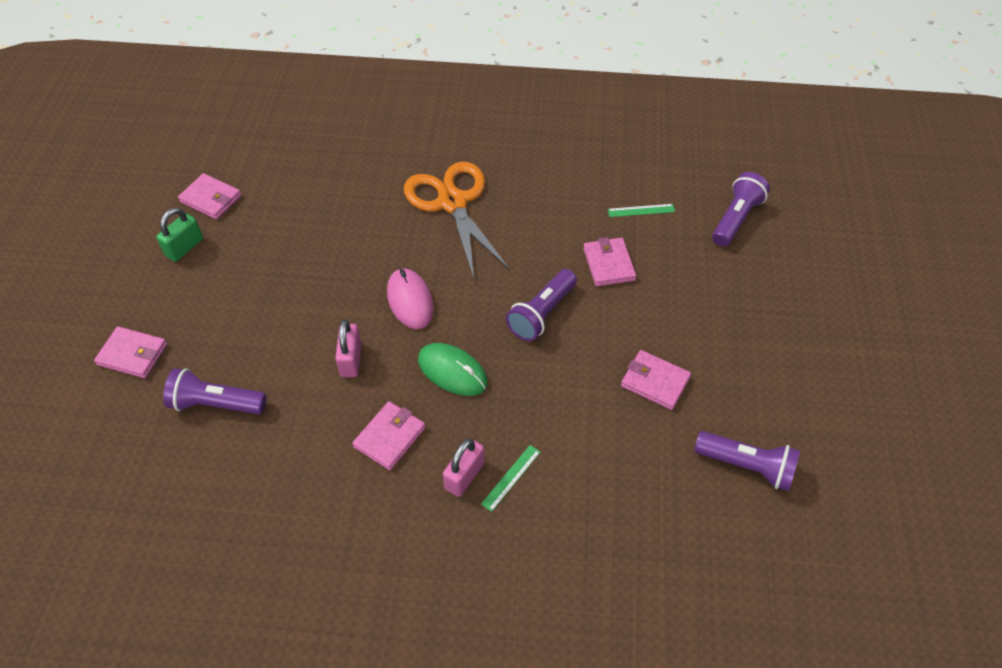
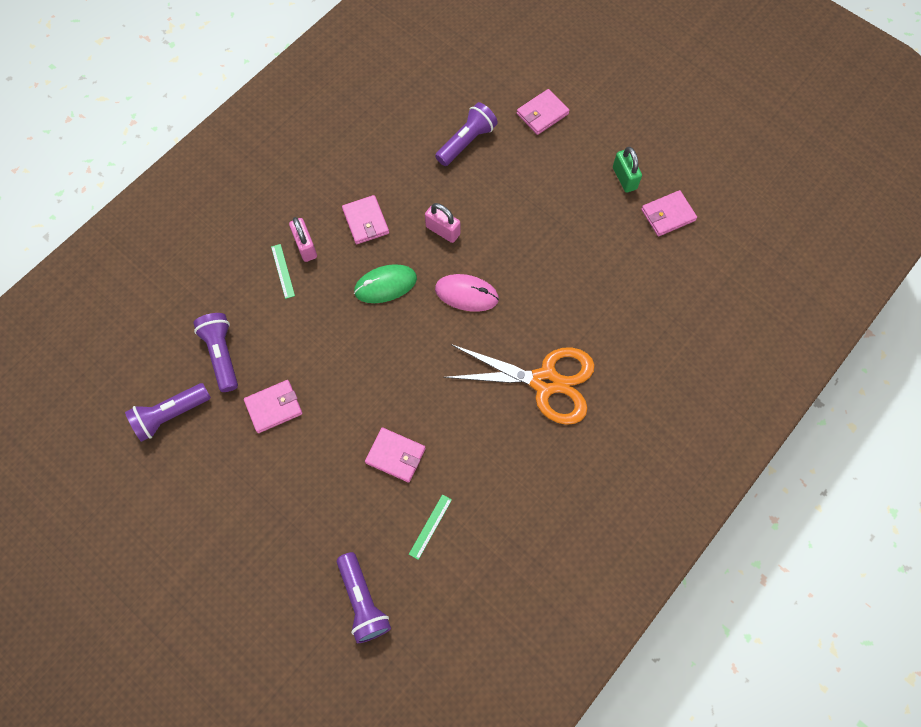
camera: 125 degrees right, 15 degrees up
purple flashlight [506,269,577,341] -> purple flashlight moved to [193,313,238,392]

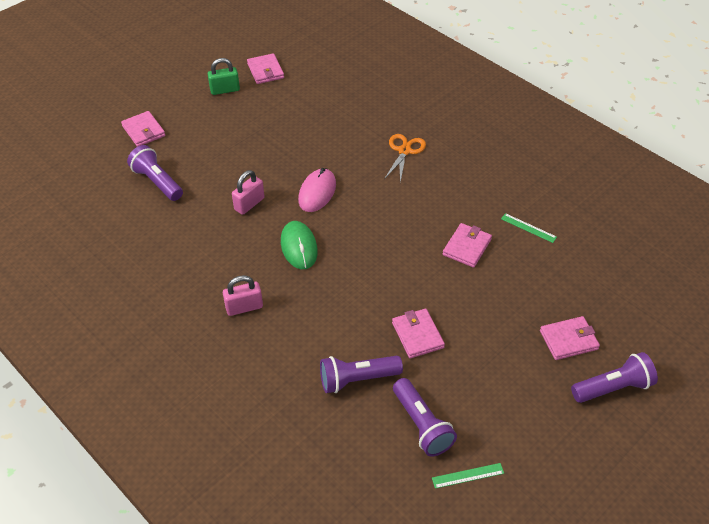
camera: 85 degrees left, 20 degrees down
green ruler [271,244,295,299] -> green ruler moved to [432,463,504,489]
purple flashlight [337,552,391,643] -> purple flashlight moved to [571,352,658,403]
pink wallet [342,195,389,244] -> pink wallet moved to [540,316,600,360]
orange scissors [443,344,595,425] -> orange scissors [384,134,426,183], size x0.56

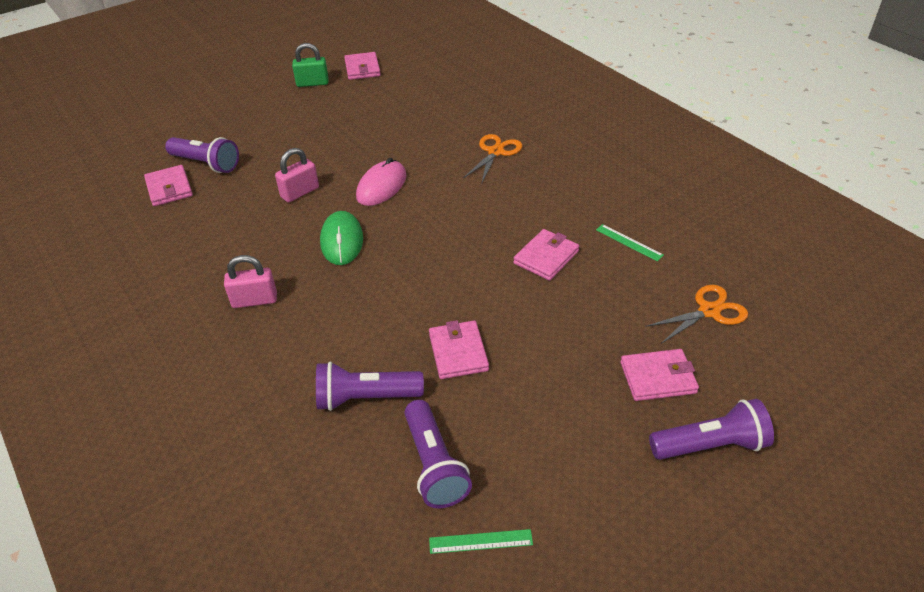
camera: 10 degrees right, 5 degrees down
pink wallet [121,111,165,147] -> pink wallet moved to [144,165,193,206]
purple flashlight [127,145,183,201] -> purple flashlight turned 150 degrees clockwise [165,137,239,173]
none -> orange scissors [645,285,748,344]

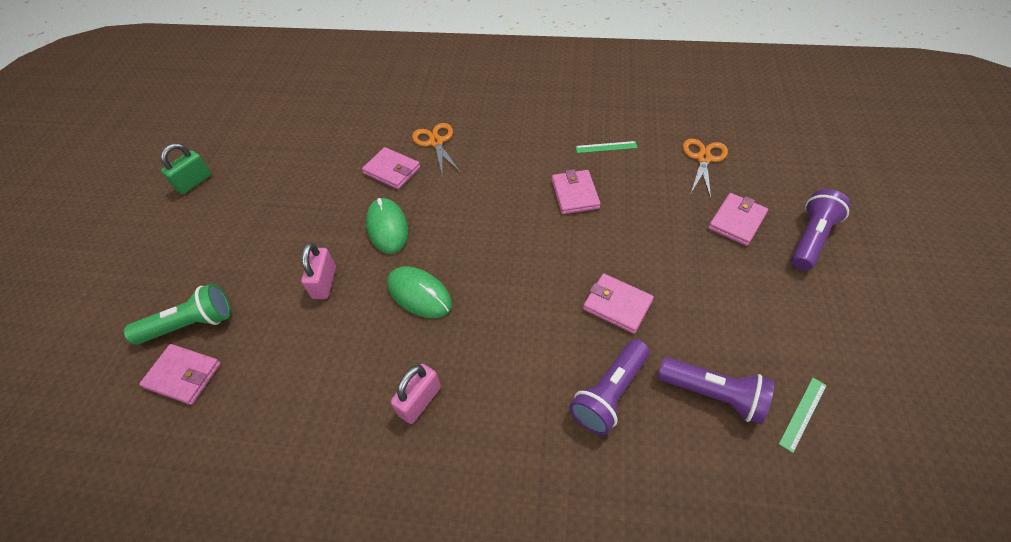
camera: 45 degrees left, 10 degrees up
purple flashlight [165,137,239,173] -> green flashlight [124,283,231,345]
pink wallet [344,52,381,80] -> pink wallet moved to [362,147,420,189]
pink mouse [356,158,407,206] -> green mouse [366,198,408,254]

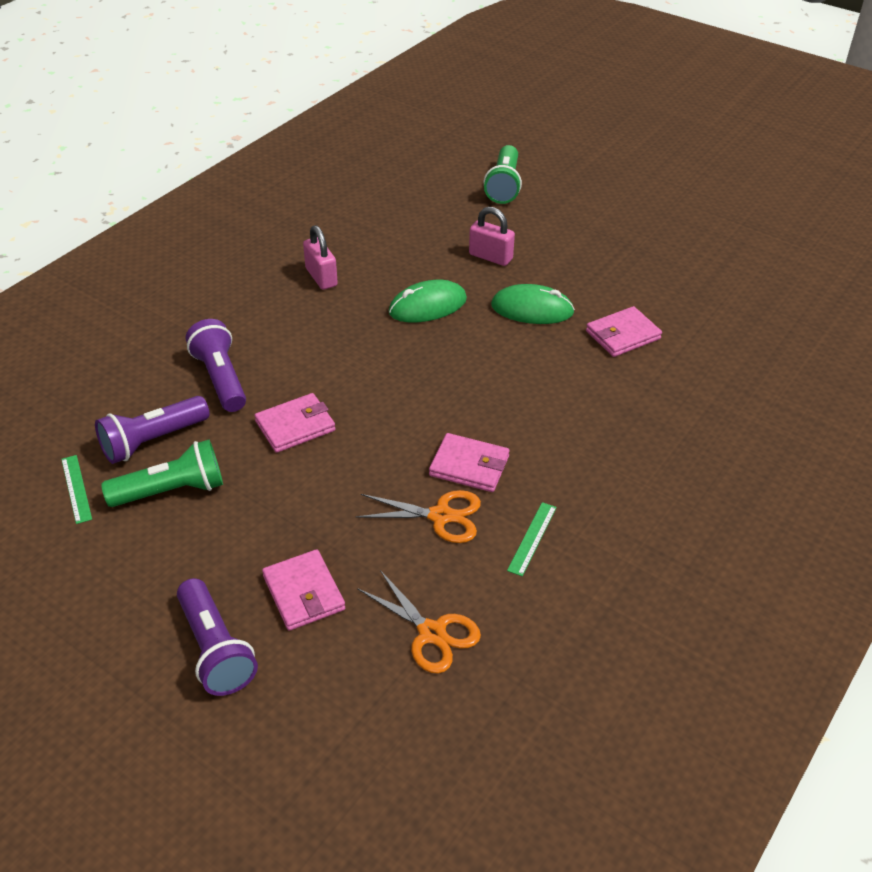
camera: 115 degrees right, 10 degrees down
pink wallet [139,344,221,405] -> none
green padlock [161,143,212,194] -> none
orange scissors [412,123,461,178] -> orange scissors moved to [355,490,481,543]
none -> green flashlight [101,440,223,507]

